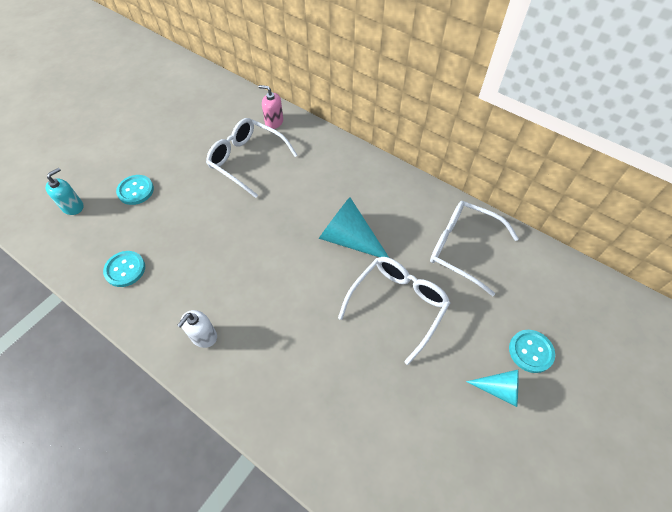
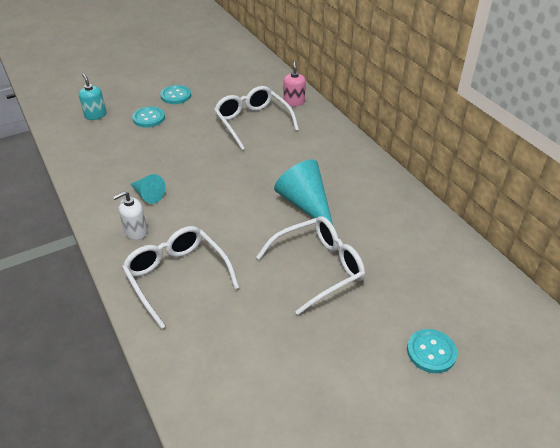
camera: 25 degrees right, 15 degrees down
turquoise soap dispenser [46,168,84,215] -> turquoise soap dispenser turned 90 degrees counterclockwise [79,74,106,120]
turquoise button [103,251,145,287] -> turquoise button moved to [160,85,191,104]
pink soap dispenser [259,85,283,129] -> pink soap dispenser turned 45 degrees clockwise [284,61,306,106]
white glasses [430,201,519,296] -> white glasses moved to [122,226,239,329]
turquoise cone [466,370,518,407] -> turquoise cone moved to [130,174,165,204]

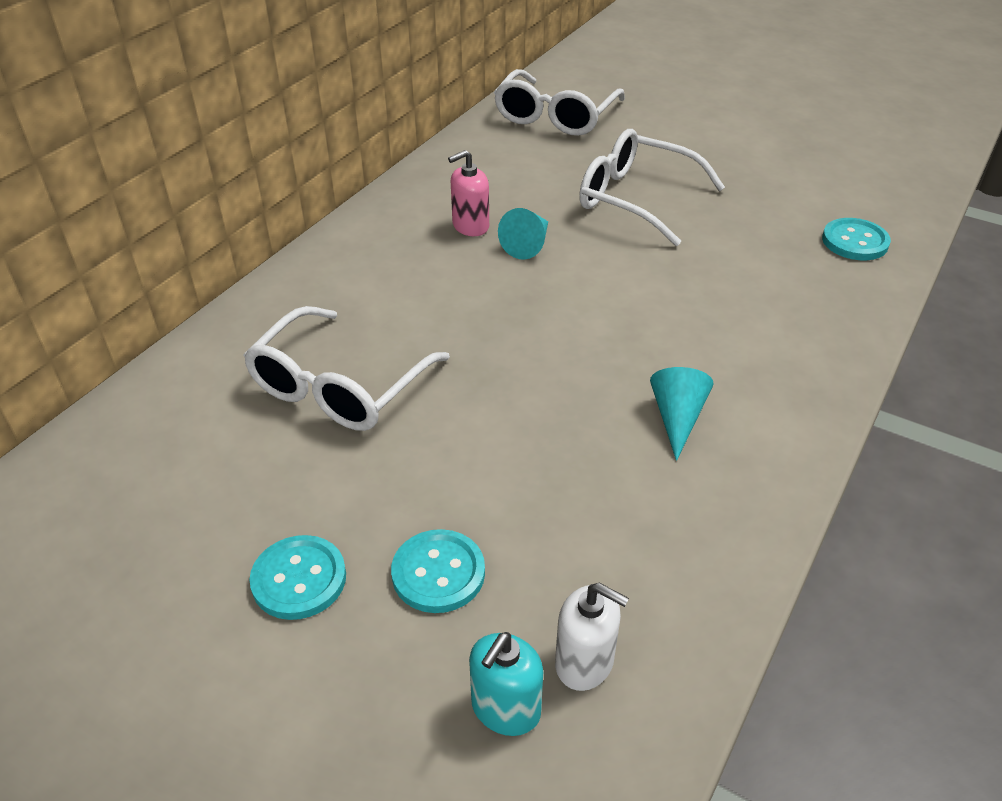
camera: 120 degrees left, 0 degrees up
white soap dispenser [113,191,147,240] -> white soap dispenser moved to [555,583,629,691]
white glasses [122,226,239,329] -> white glasses moved to [494,69,625,136]
turquoise cone [274,159,333,225] -> turquoise cone [498,208,548,260], size x0.58
pink soap dispenser [284,61,306,106] -> pink soap dispenser moved to [448,150,489,236]
turquoise button [407,329,457,373] -> turquoise button moved to [822,218,891,260]

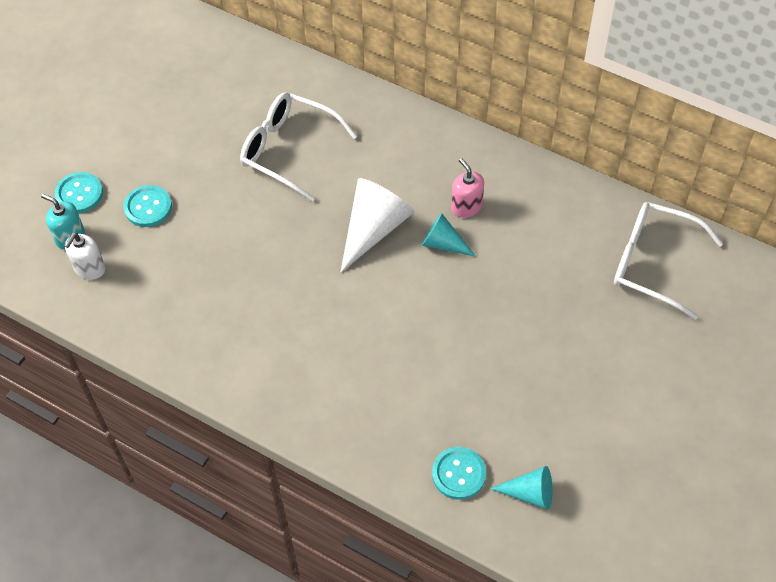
camera: 90 degrees right, 15 degrees up
turquoise button [249,535,346,620] -> turquoise button moved to [55,172,103,213]
white glasses [579,129,725,246] -> none
turquoise cone [650,367,714,461] -> turquoise cone moved to [490,466,552,510]
none -> white cone [341,178,414,272]

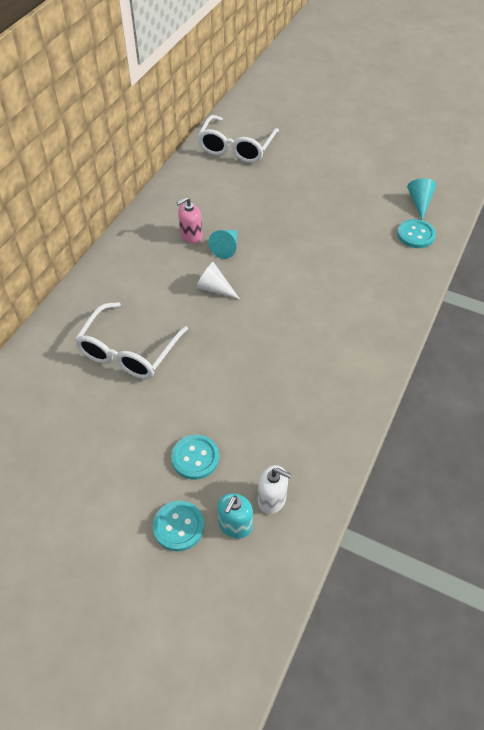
camera: 95 degrees left, 5 degrees down
white cone [341,178,414,272] -> white cone [196,262,240,299], size x0.58

